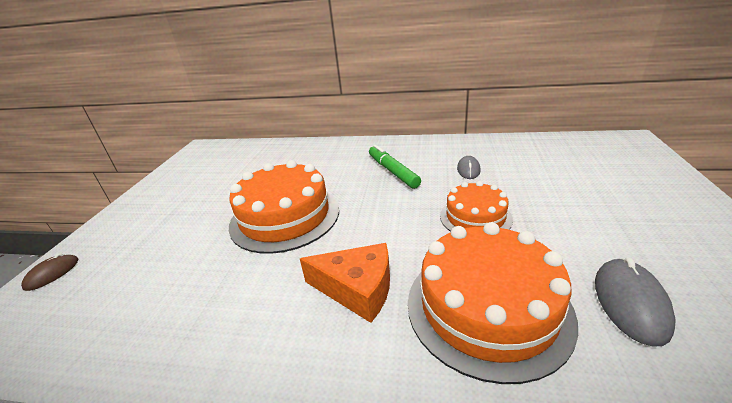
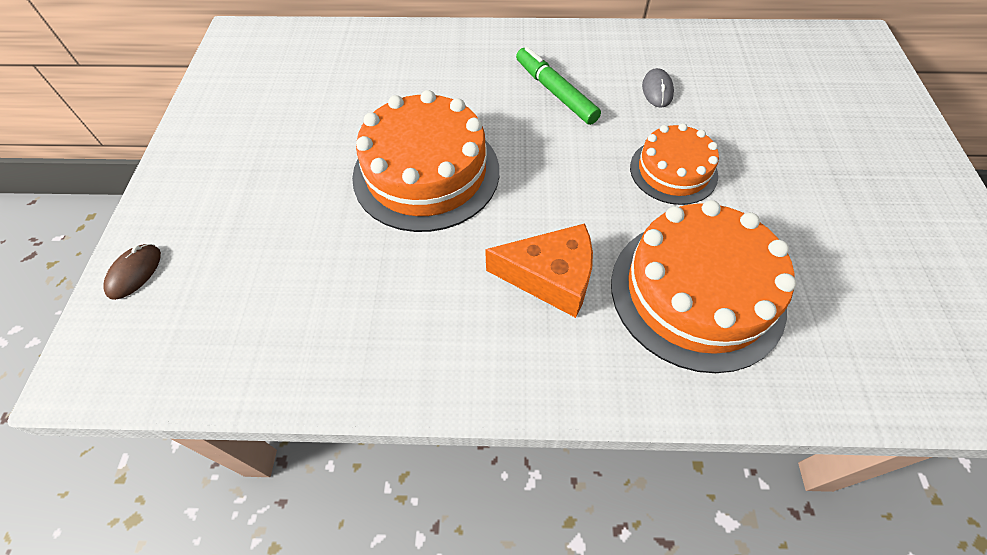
camera: 10 degrees left, 25 degrees up
grey mouse [595,257,676,347] -> none

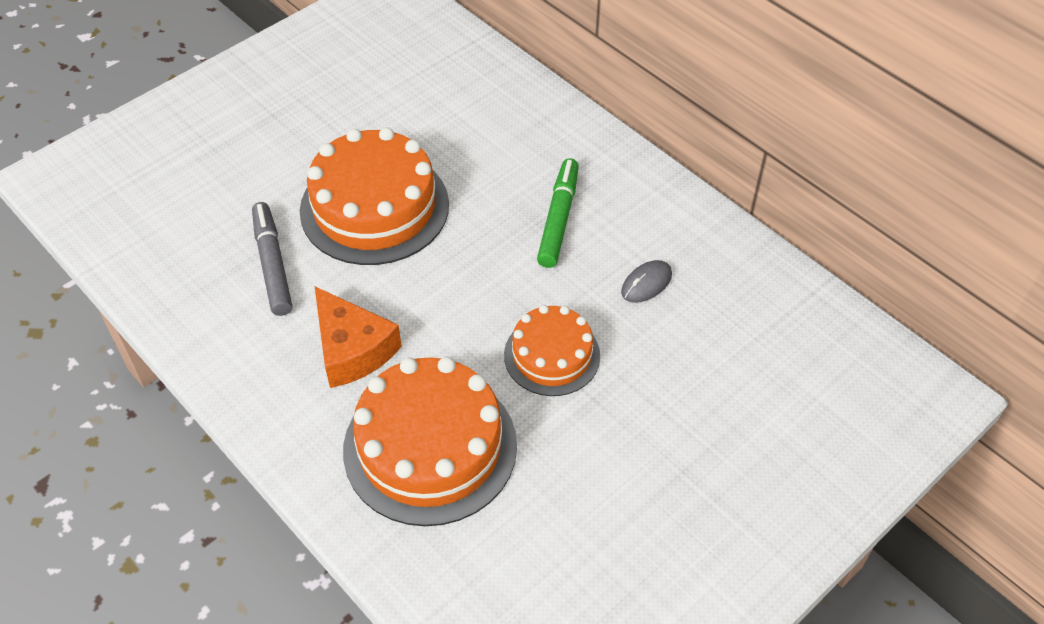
camera: 45 degrees right, 5 degrees down
brown mouse [104,244,161,300] -> none
none -> grey marker [252,202,292,316]

